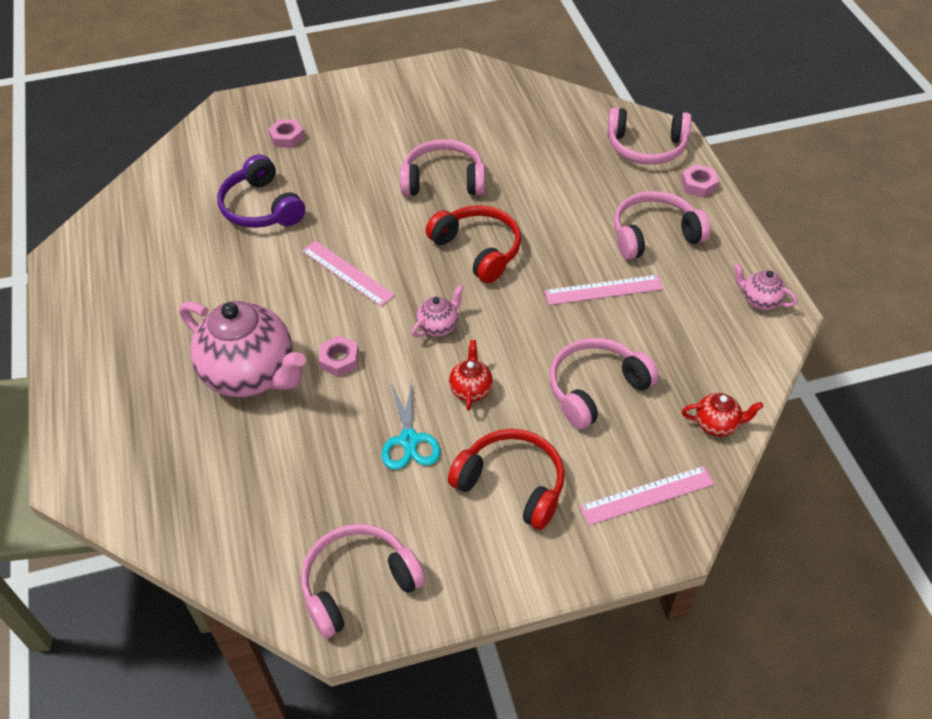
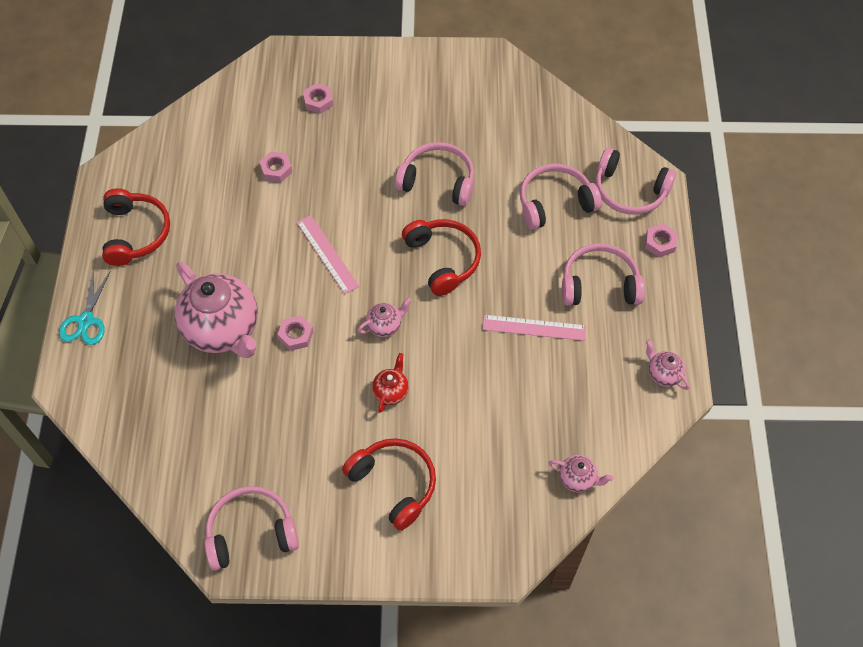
camera: 15 degrees right, 10 degrees up
purple headphones [217,154,305,228] -> pink nut [259,151,292,182]
turquoise scissors [381,381,441,470] -> turquoise scissors moved to [59,269,110,345]
pink headphones [549,338,659,430] -> pink headphones moved to [520,164,602,230]
pink ruler [580,466,714,525] -> none
red teapot [682,393,763,436] -> pink teapot [549,455,614,492]
none -> red headphones [102,188,170,266]

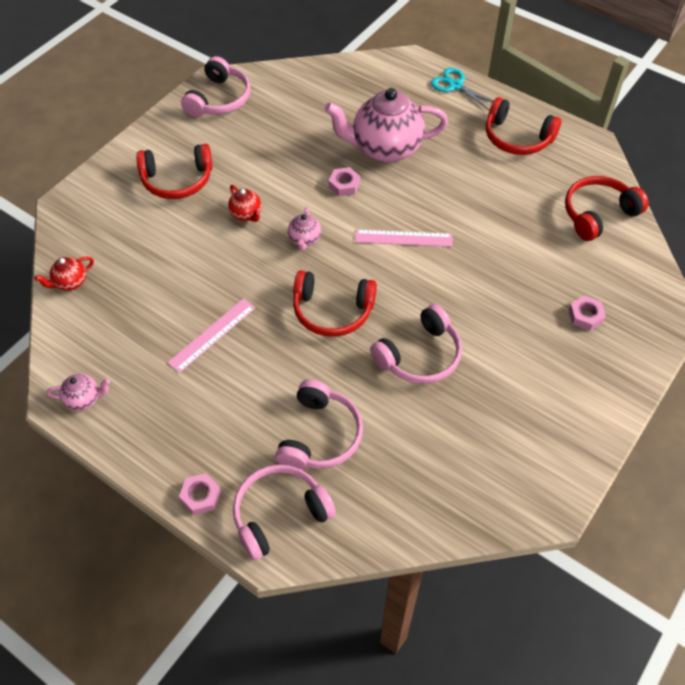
camera: 125 degrees right, 5 degrees down
pink nut [259,151,292,182] -> none
pink teapot [549,455,614,492] -> red teapot [35,257,94,291]
pink headphones [562,243,645,305] -> none
none -> red headphones [565,176,649,241]

